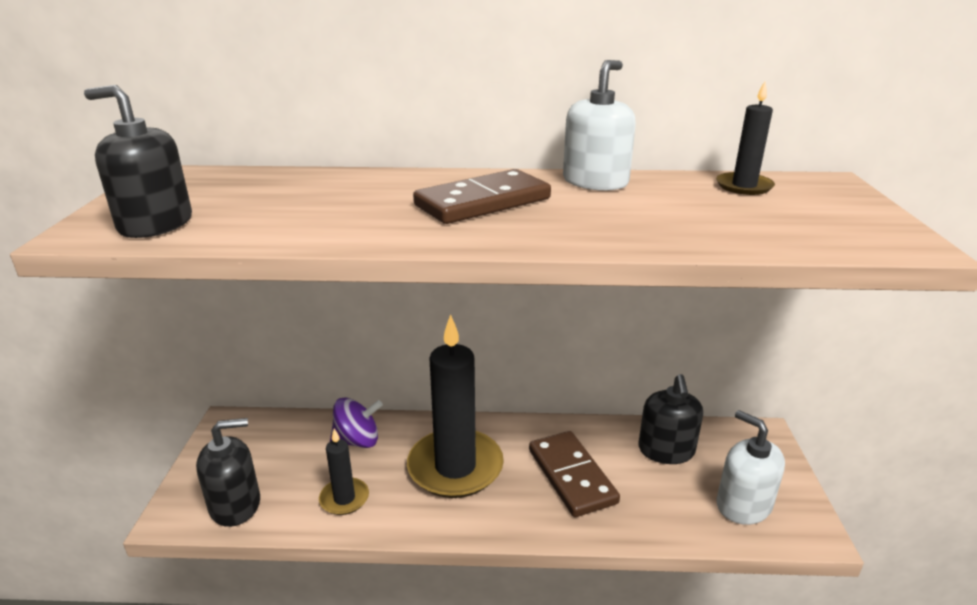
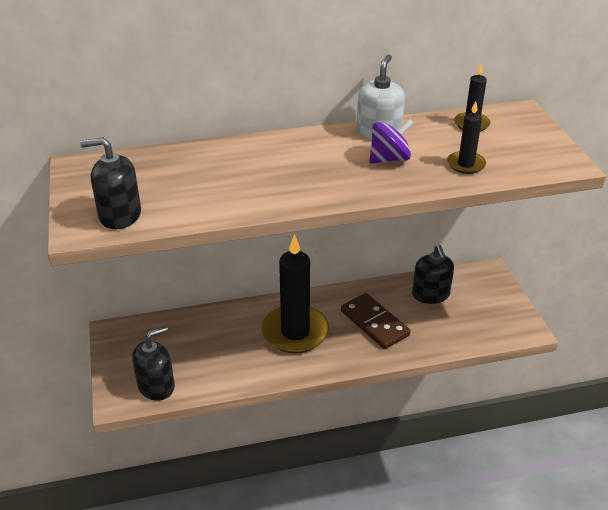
camera: 15 degrees left, 10 degrees up
black candle [319,428,369,515] -> black candle moved to [447,101,486,174]
purple spinning top [330,397,383,448] -> purple spinning top moved to [369,119,414,164]
brown domino [413,169,551,224] -> none
white soap dispenser [716,410,785,525] -> none

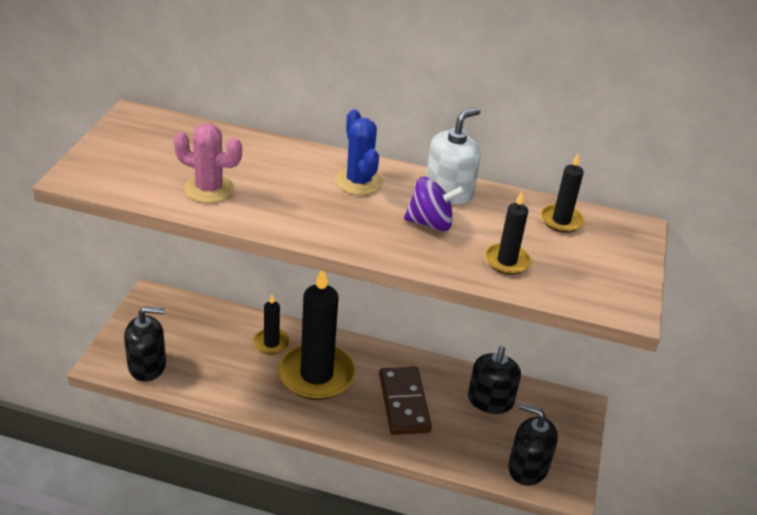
camera: 25 degrees right, 0 degrees up
black soap dispenser [80,137,141,229] -> black soap dispenser moved to [508,403,558,486]
none -> pink cactus [174,123,242,203]
none -> black candle [253,294,290,355]
none -> blue cactus [335,109,383,195]

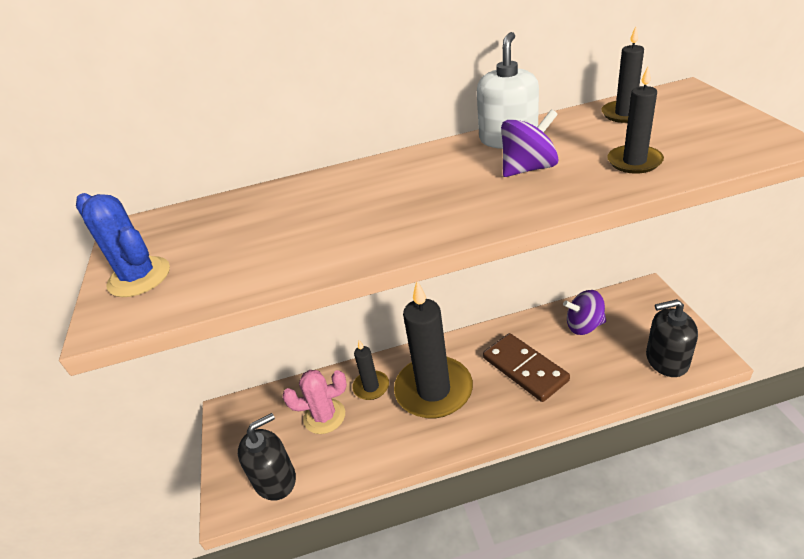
camera: 20 degrees left, 0 degrees up
pink cactus [174,123,242,203] -> pink cactus moved to [282,370,347,434]
blue cactus [335,109,383,195] -> blue cactus moved to [76,193,170,297]
black soap dispenser [468,346,521,414] -> purple spinning top [563,290,606,335]

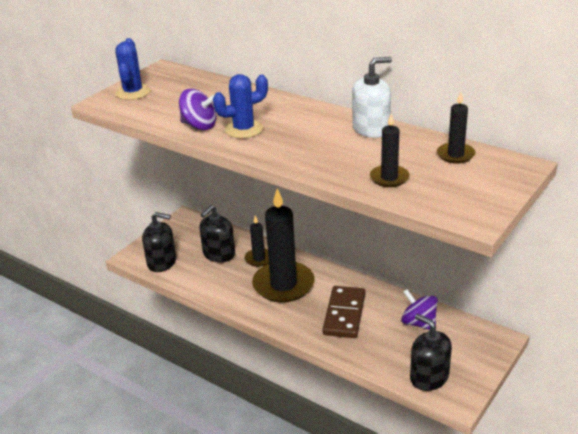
camera: 45 degrees right, 5 degrees down
pink cactus [282,370,347,434] -> black soap dispenser [199,205,235,263]
purple spinning top [501,109,559,177] -> purple spinning top moved to [179,89,216,130]
none -> blue cactus [213,74,268,138]

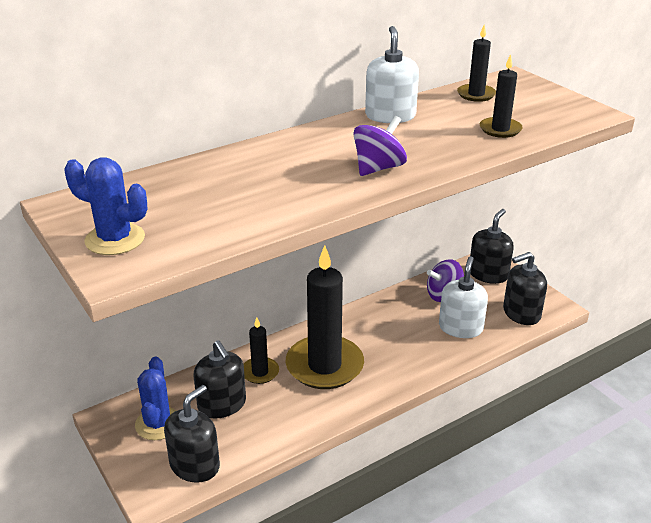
camera: 70 degrees left, 0 degrees up
purple spinning top [179,89,216,130] -> purple spinning top moved to [353,116,407,176]
blue cactus [213,74,268,138] -> blue cactus moved to [135,357,176,440]
brown domino [322,286,365,338] -> none
none -> white soap dispenser [439,256,488,338]
none -> black soap dispenser [470,209,514,284]

